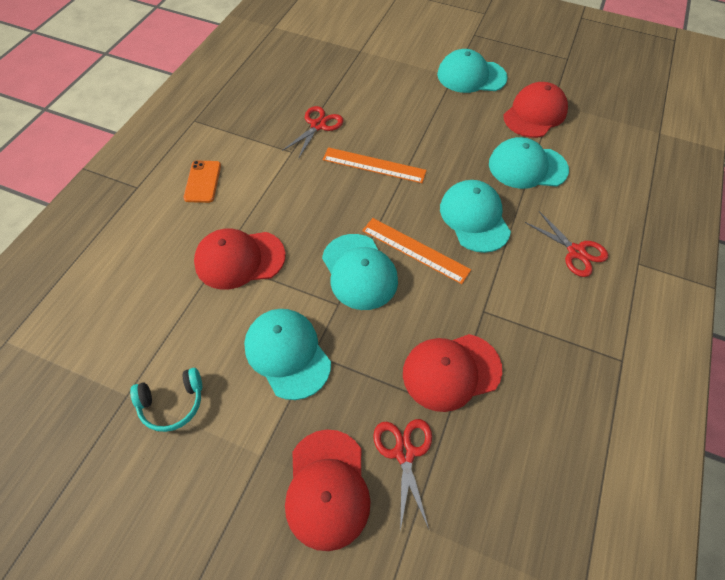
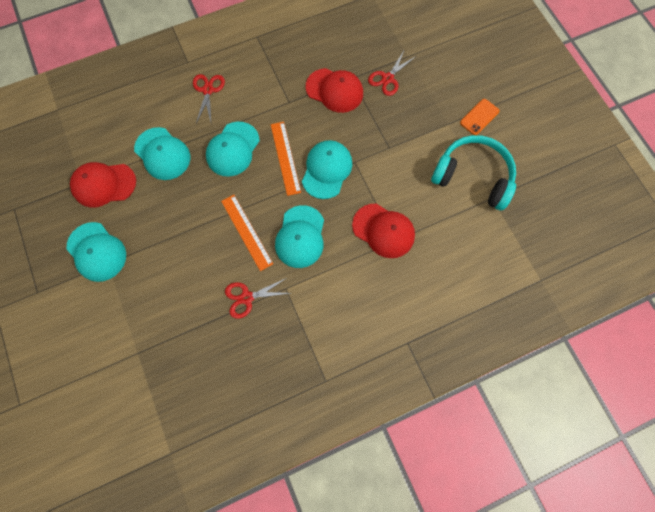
camera: 135 degrees left, 15 degrees up
turquoise headphones [130,368,202,432] -> turquoise headphones [431,135,516,210], size x1.97
orange phone [183,161,221,203] -> orange phone moved to [460,99,500,135]
turquoise cap [244,309,331,400] -> turquoise cap moved to [275,205,324,268]
red cap [285,430,371,551] -> none

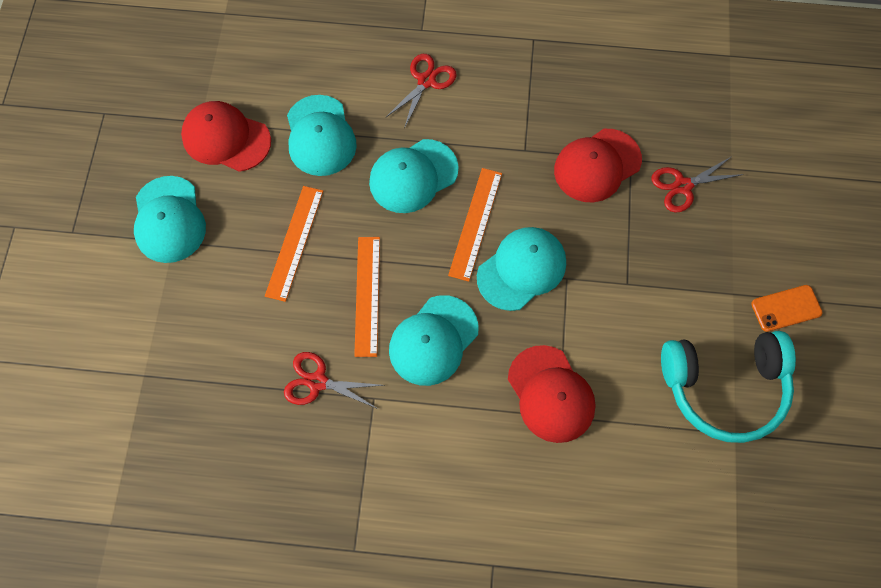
camera: 30 degrees right, 5 degrees down
red cap [306,68,363,113] -> red cap turned 90 degrees clockwise [554,129,642,202]
turquoise headphones [431,135,516,210] -> turquoise headphones turned 120 degrees clockwise [661,331,796,443]
none -> orange ruler [265,186,323,302]

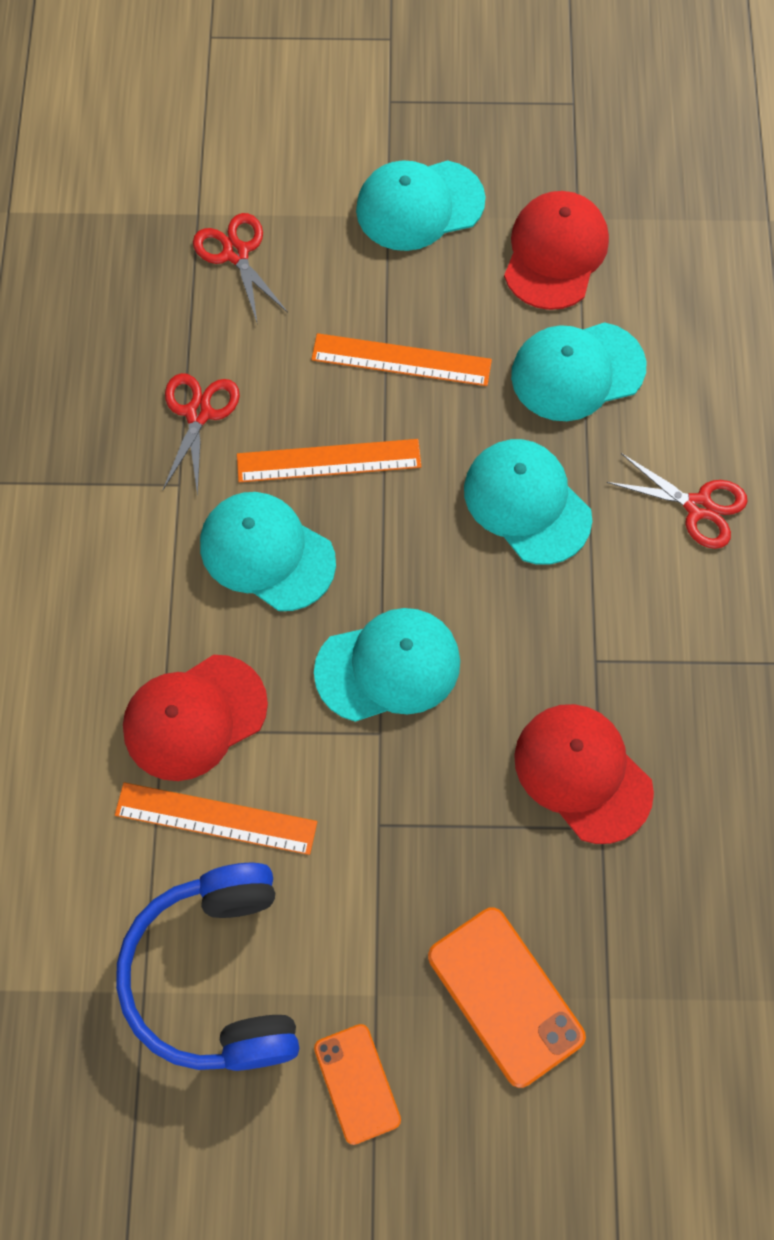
camera: 85 degrees right, 0 degrees up
orange ruler [448,168,502,282] -> orange ruler moved to [115,782,317,855]
turquoise cap [477,227,566,311] -> turquoise cap turned 60 degrees counterclockwise [314,608,460,722]
red scissors [651,156,744,212] -> red scissors moved to [193,213,288,325]
turquoise headphones [661,331,796,443] -> blue headphones [116,863,299,1071]
none -> orange phone [428,908,586,1088]

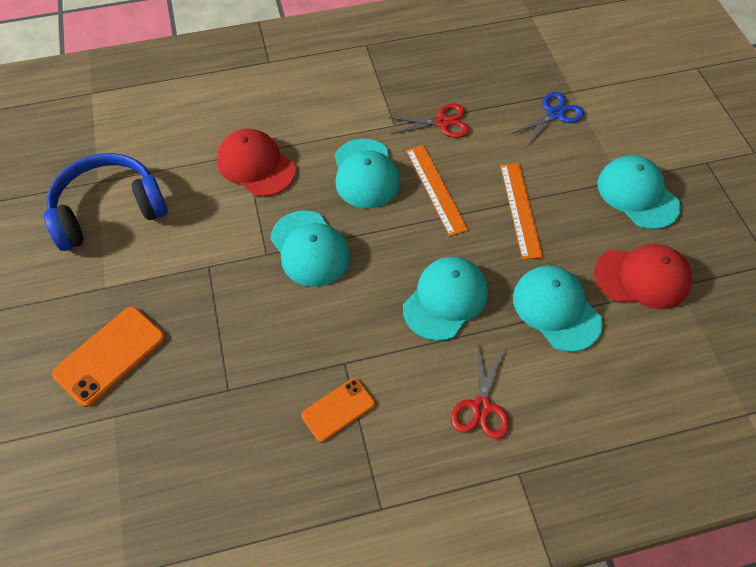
camera: 75 degrees right, 10 degrees down
orange ruler [115,782,317,855] -> none
red scissors [193,213,288,325] -> blue scissors [512,92,584,146]
turquoise cap [200,492,336,611] -> turquoise cap turned 150 degrees clockwise [335,139,400,208]
orange phone [314,1024,401,1145] -> orange phone moved to [301,378,375,442]
red cap [514,704,654,844] -> none

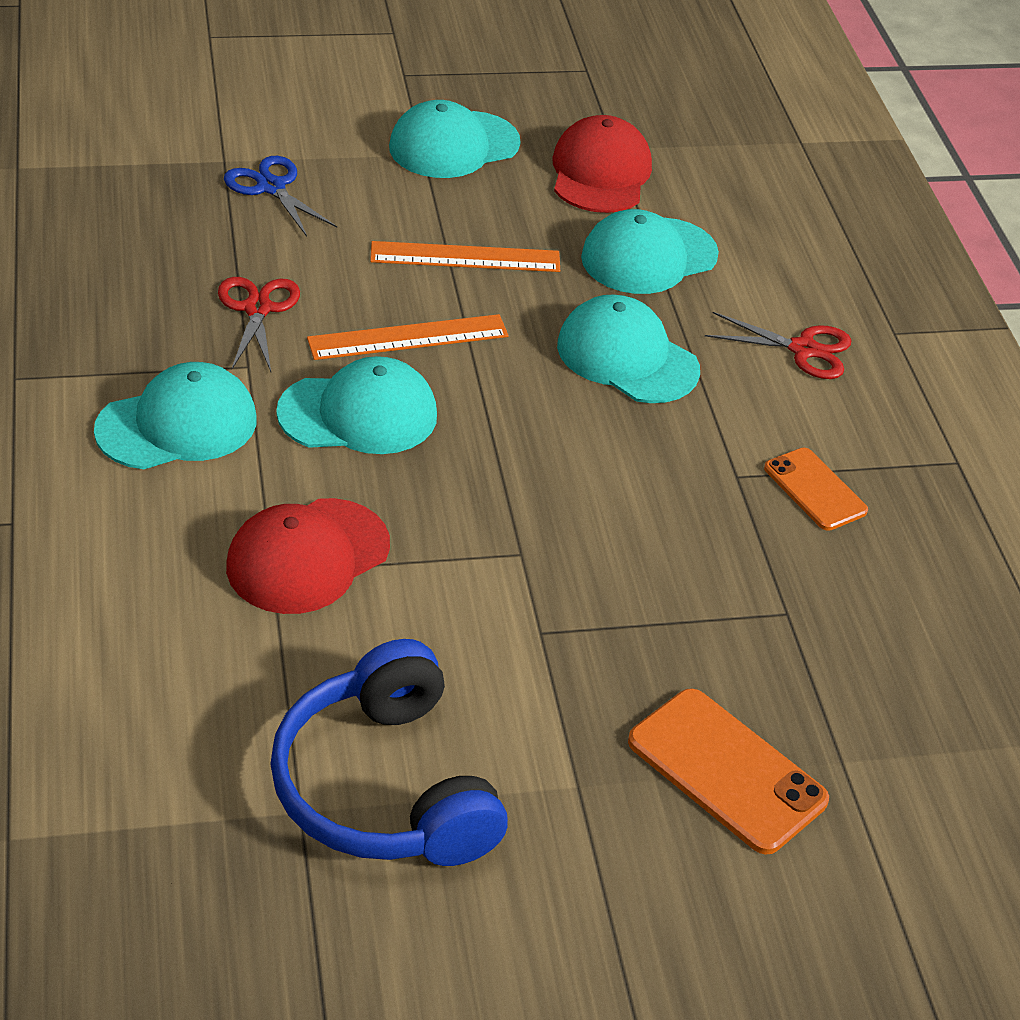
camera: 90 degrees left, 15 degrees down
turquoise cap [270,210,350,287] -> turquoise cap moved to [94,362,257,469]

